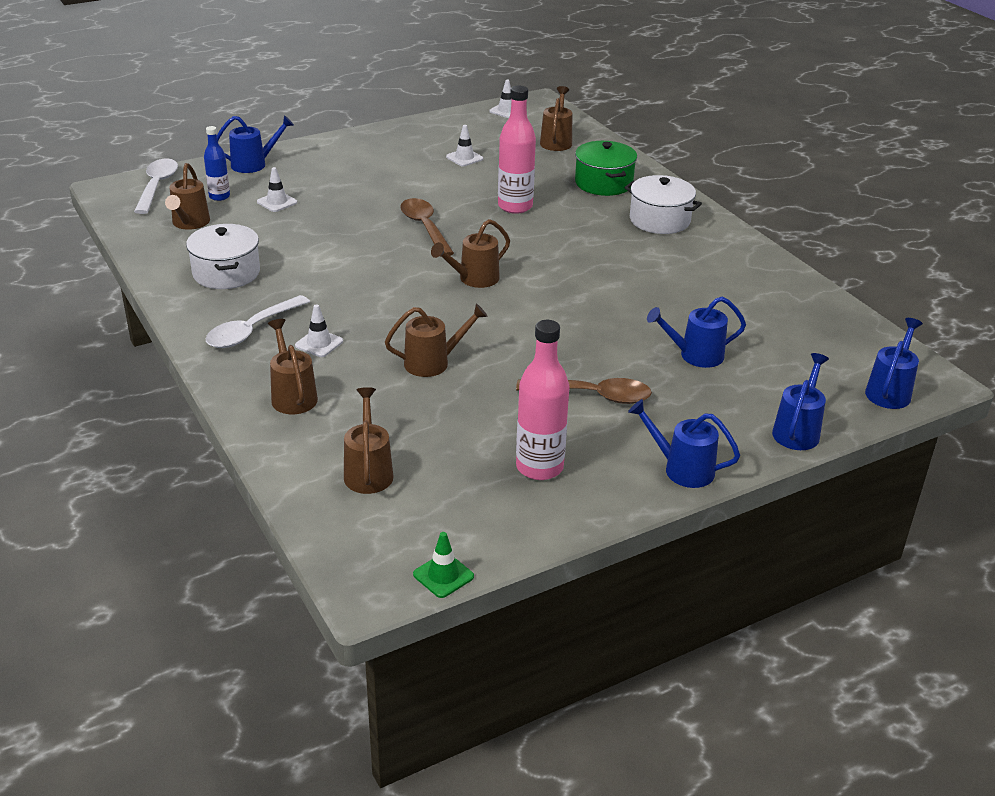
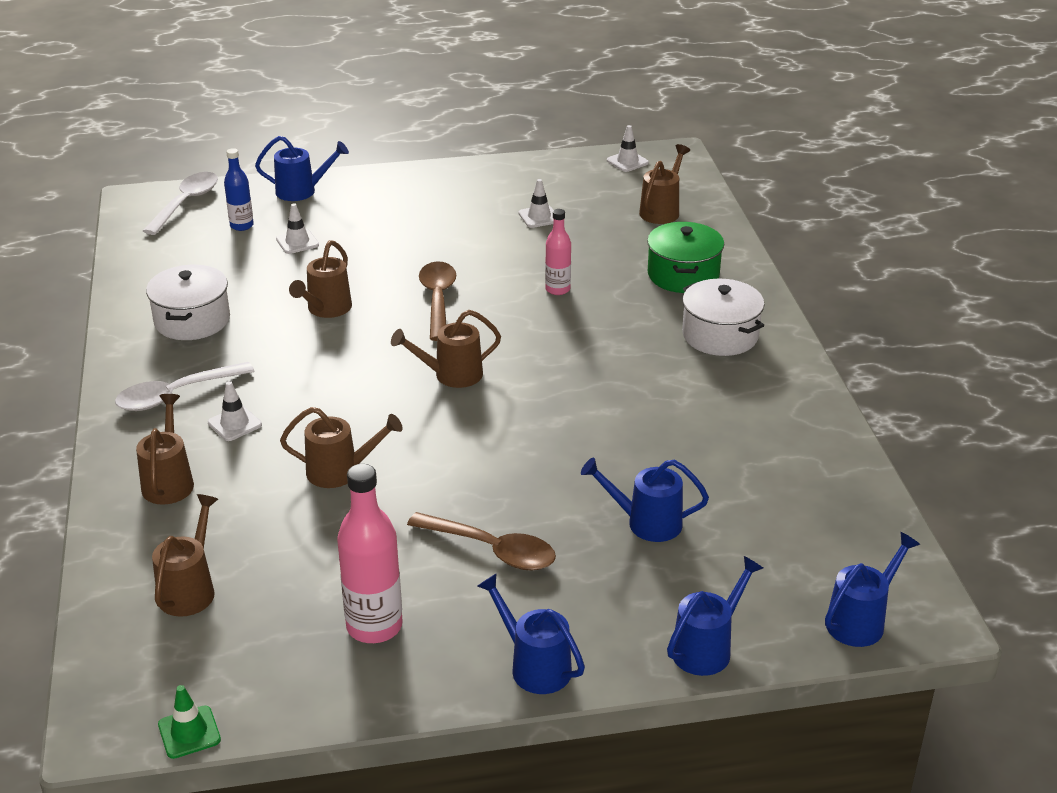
camera: 20 degrees right, 0 degrees up
brown watering can [165,163,210,230] -> brown watering can moved to [289,240,352,318]
pink bottle [498,86,536,214] -> pink bottle [545,209,571,295], size x0.60

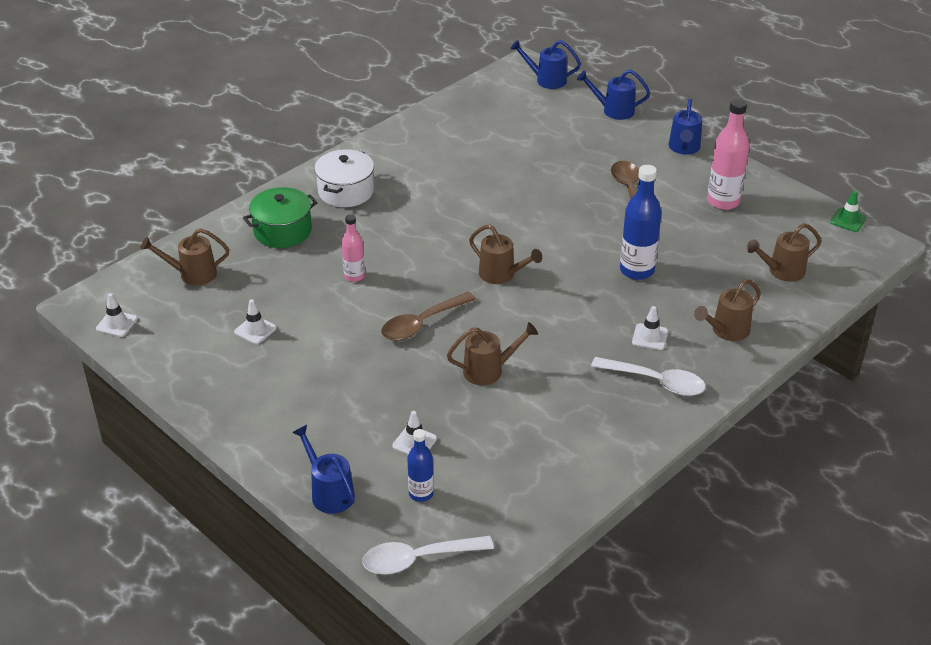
camera: 125 degrees left, 5 degrees up
white pot [146,265,230,340] -> none
brown watering can [280,407,403,488] -> blue bottle [620,165,661,280]
blue watering can [581,458,709,542] -> none

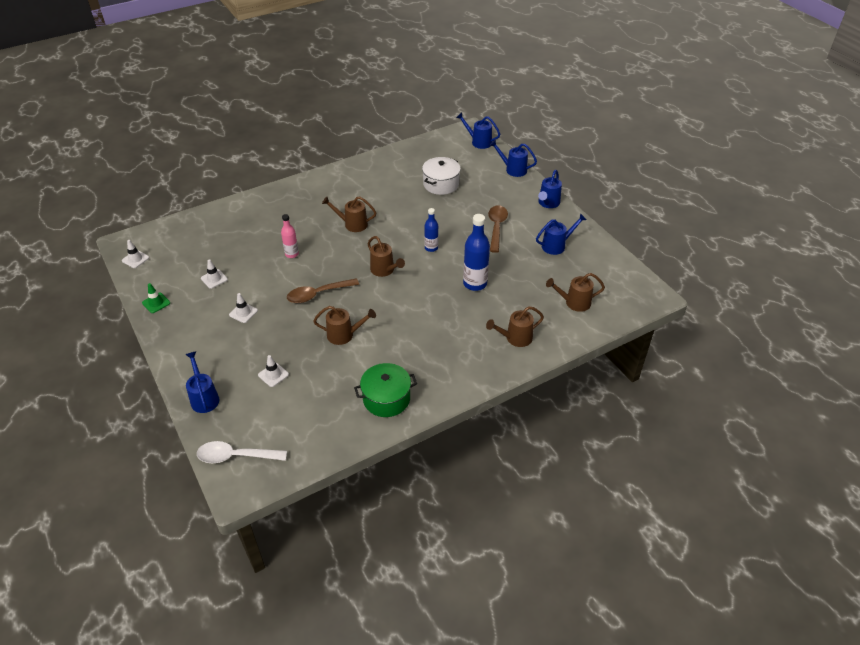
camera: 15 degrees right, 5 degrees up
brown watering can [141,228,229,285] -> brown watering can moved to [322,197,377,232]
green pot [243,187,318,248] -> green pot moved to [354,363,417,417]
white pot [314,149,374,207] -> white pot moved to [422,157,461,195]
blue bottle [407,429,434,502] -> blue bottle moved to [424,208,438,252]
white spoon [591,357,706,396] -> none
white traffic cone [632,306,668,350] -> white traffic cone moved to [229,293,258,323]
pink bottle [707,99,749,210] -> blue watering can [536,213,587,255]
green traffic cone [830,190,867,232] -> green traffic cone moved to [142,283,170,313]

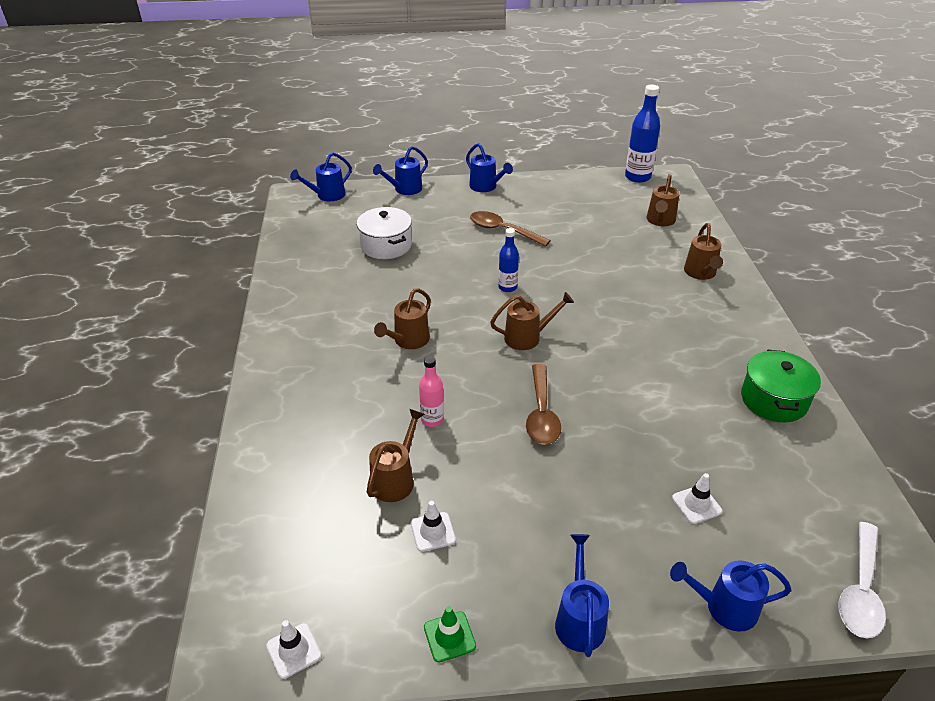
camera: 65 degrees left, 5 degrees down
white traffic cone [229,293,258,323] -> none
brown watering can [313,306,376,345] -> brown watering can moved to [367,409,425,502]
blue bottle [463,214,490,291] -> blue bottle moved to [625,84,660,183]
blue watering can [536,213,587,255] -> blue watering can moved to [555,534,609,657]

